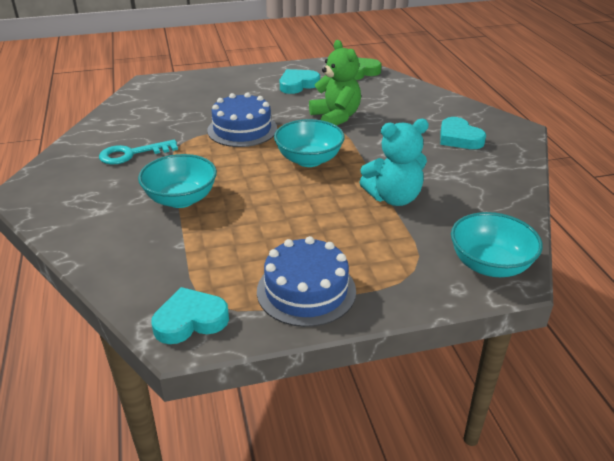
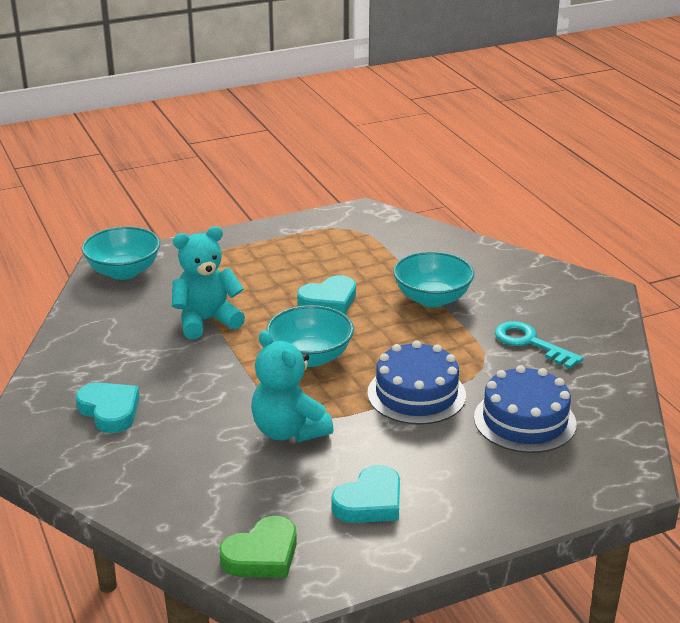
camera: 170 degrees right, 5 degrees down
turquoise key [99,140,178,164] -> turquoise key turned 105 degrees counterclockwise [495,321,583,369]
turquoise heart [151,287,229,344] -> turquoise heart moved to [297,275,356,314]
blue cake [257,236,356,327] -> blue cake moved to [474,365,577,453]
green teddy bear [309,40,361,126] -> turquoise teddy bear [251,330,334,442]

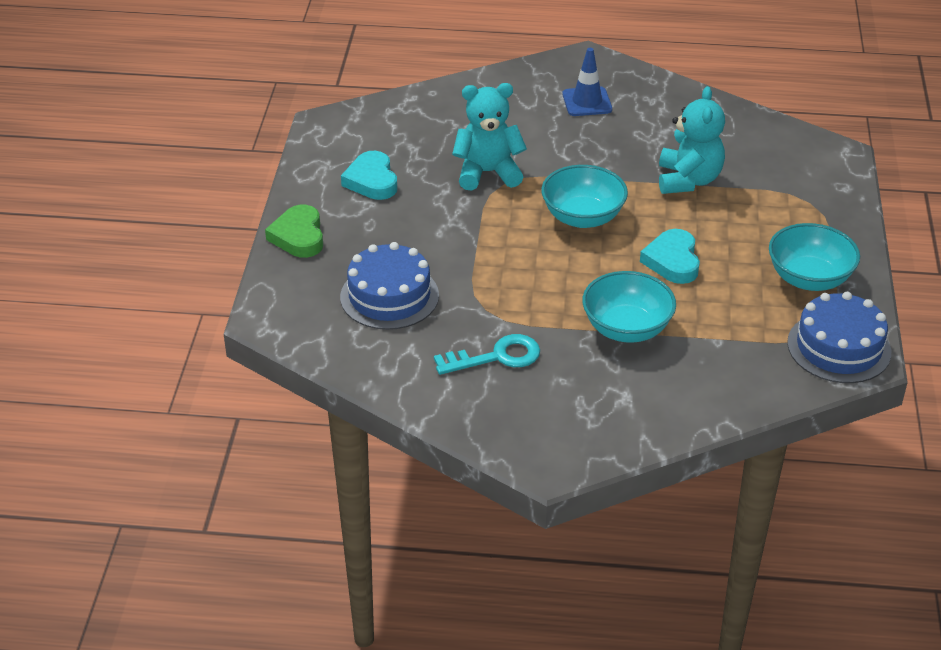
camera: 120 degrees right, 10 degrees up
turquoise heart [76,383,140,433] -> blue traffic cone [562,48,612,116]
turquoise bowl [82,226,160,280] -> turquoise bowl moved to [769,223,860,291]
green heart [219,516,297,578] -> green heart moved to [265,205,323,258]
blue cake [367,341,466,425] -> blue cake moved to [787,292,891,383]

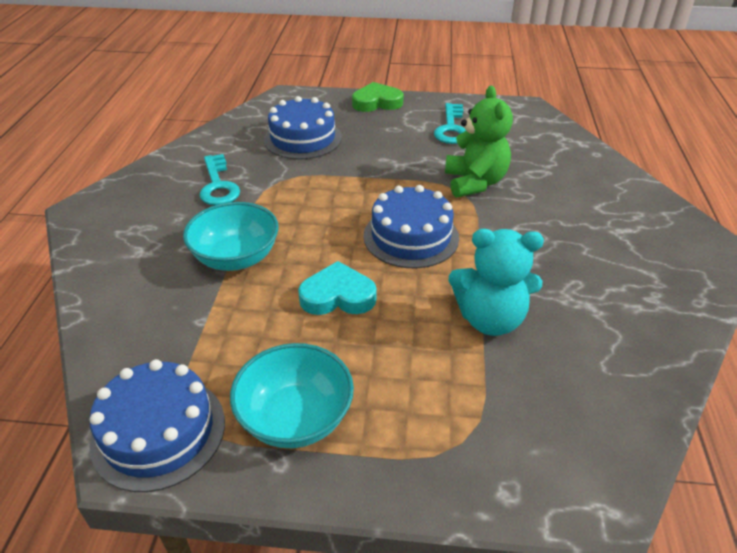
camera: 90 degrees right, 0 degrees up
turquoise heart [341,151,397,200] -> turquoise key [434,103,466,144]
turquoise teddy bear [452,83,527,191] -> green teddy bear [445,86,513,198]
turquoise bowl [541,165,628,228] -> blue cake [363,185,459,268]
blue traffic cone [562,48,612,116] -> none

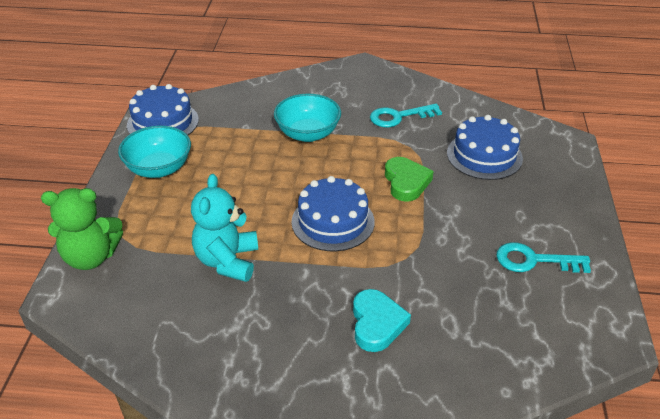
camera: 90 degrees right, 0 degrees up
turquoise heart [298,261,377,315] -> turquoise heart moved to [353,289,411,352]
green heart [352,82,403,112] -> green heart moved to [385,157,434,201]
green teddy bear [445,86,513,198] -> green teddy bear moved to [41,188,123,270]

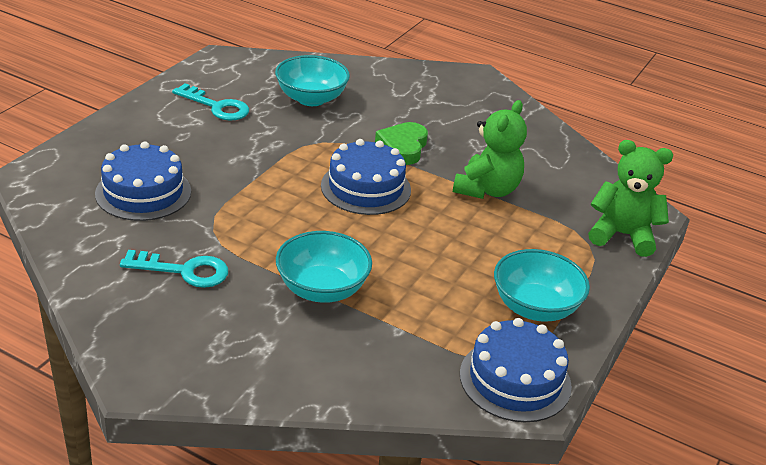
camera: 160 degrees left, 5 degrees down
turquoise teddy bear [191,174,258,282] -> green teddy bear [453,100,527,199]
turquoise heart [353,289,411,352] -> none
green heart [385,157,434,201] -> green heart moved to [375,122,428,165]
none -> turquoise bowl [275,55,350,106]

